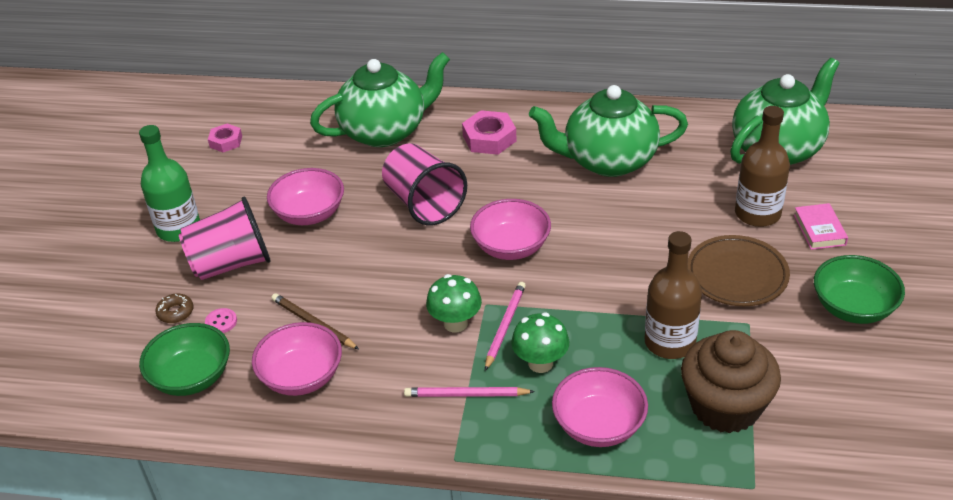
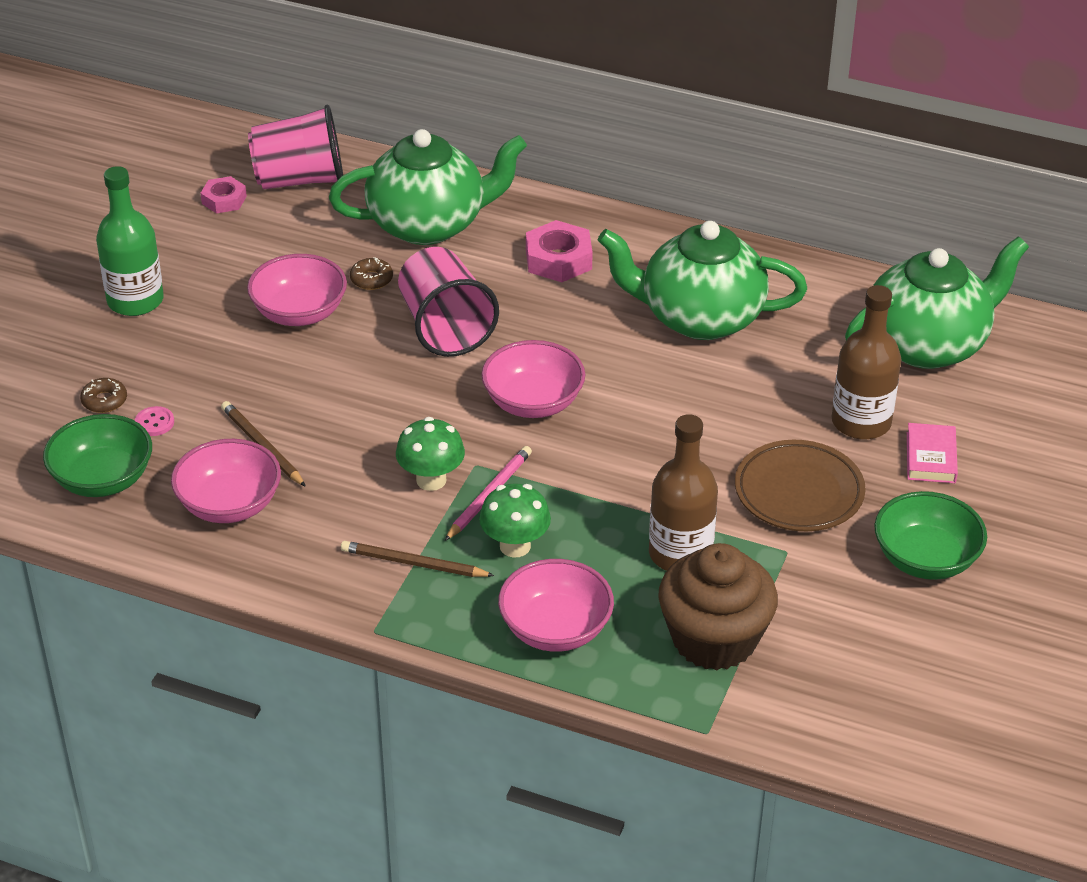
camera: 10 degrees right, 0 degrees up
pink cup [179,197,271,280] -> pink cup moved to [248,105,343,189]
pink pencil [404,387,535,397] -> brown pencil [341,541,495,577]
none -> brown donut [350,257,393,290]

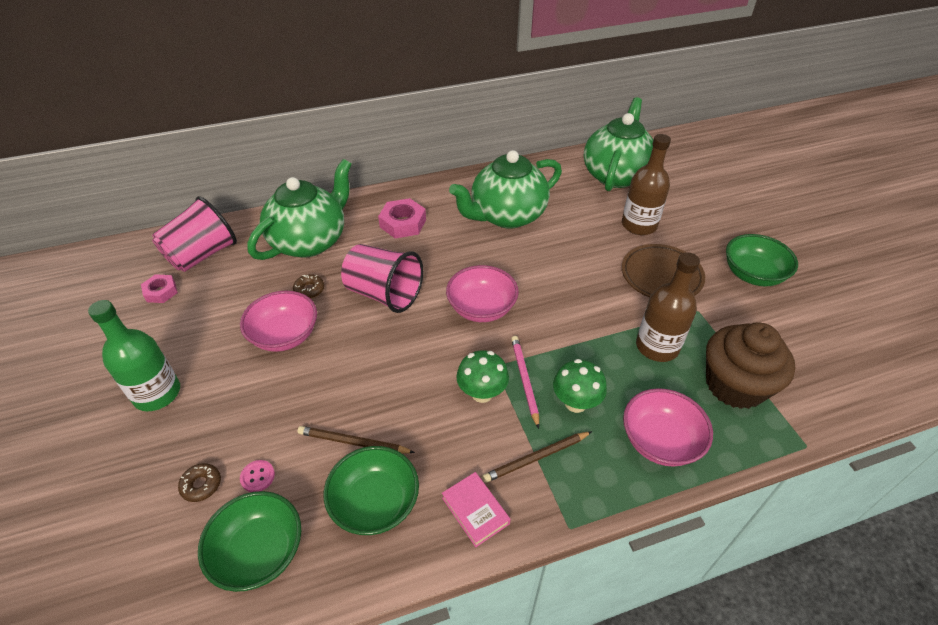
camera: 40 degrees left, 5 degrees up
pink bowl [171,439,281,523] -> green bowl [324,446,419,535]
pink book [907,423,958,483] -> pink book moved to [442,472,511,547]

